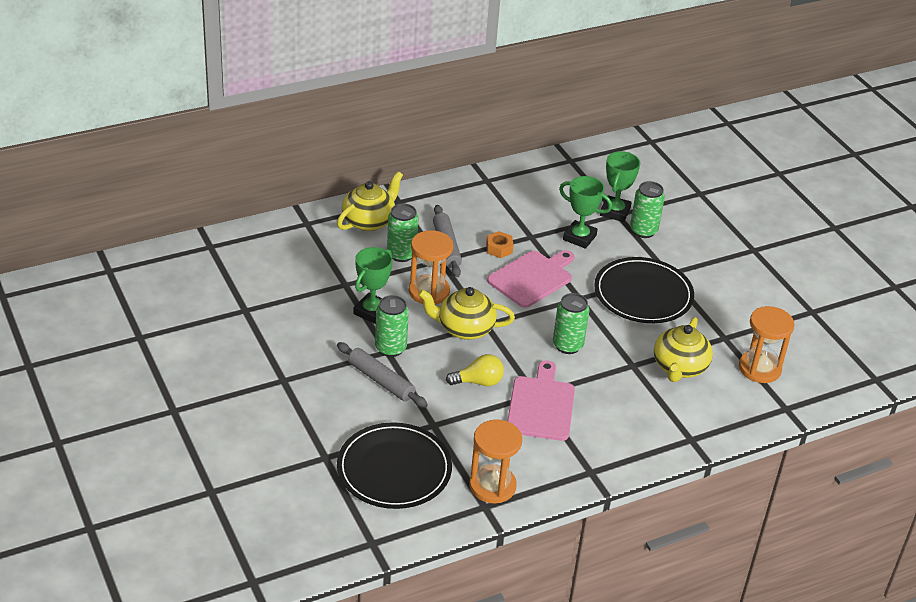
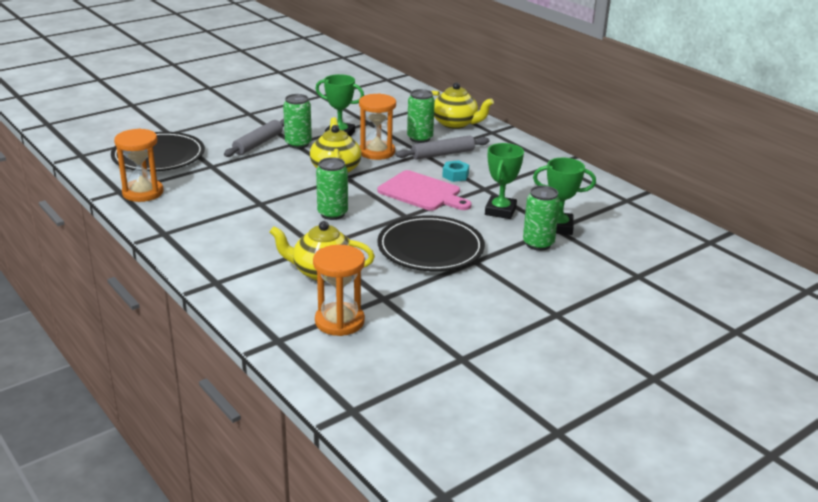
camera: 80 degrees right, 10 degrees down
yellow light bulb [446,354,504,386] -> none
orange nut [486,231,513,258] -> turquoise nut [442,160,469,182]
pink cutting board [507,361,575,441] -> none

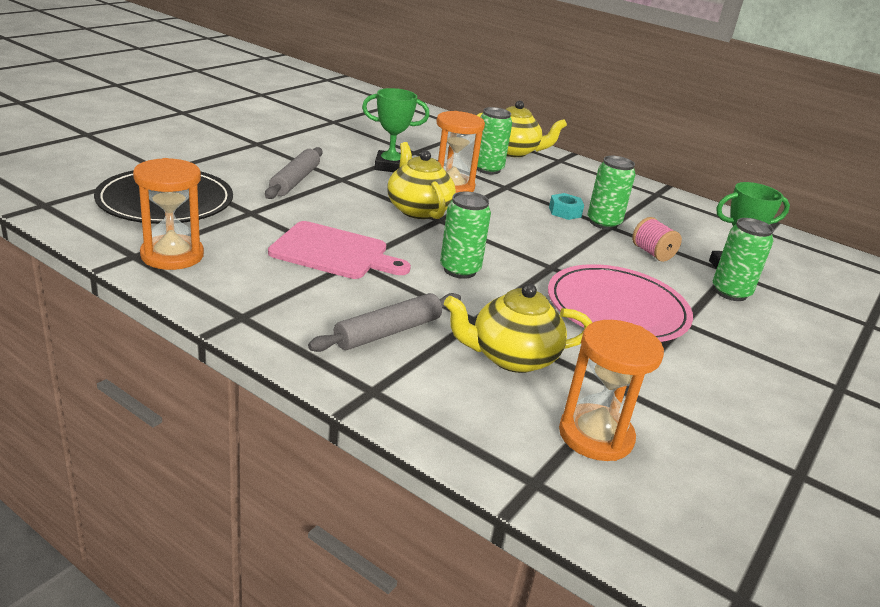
camera: 20 degrees left, 0 degrees up
green can [283,94,312,149] -> green can moved to [588,156,635,230]
pink cutting board [377,170,471,211] -> pink cutting board moved to [268,221,411,279]
black plate [377,215,485,271] -> pink plate [548,264,693,342]
grey rolling pin [396,135,489,160] -> grey rolling pin moved to [308,293,461,352]
green trophy [485,143,524,219] -> pink spool [632,217,682,262]

